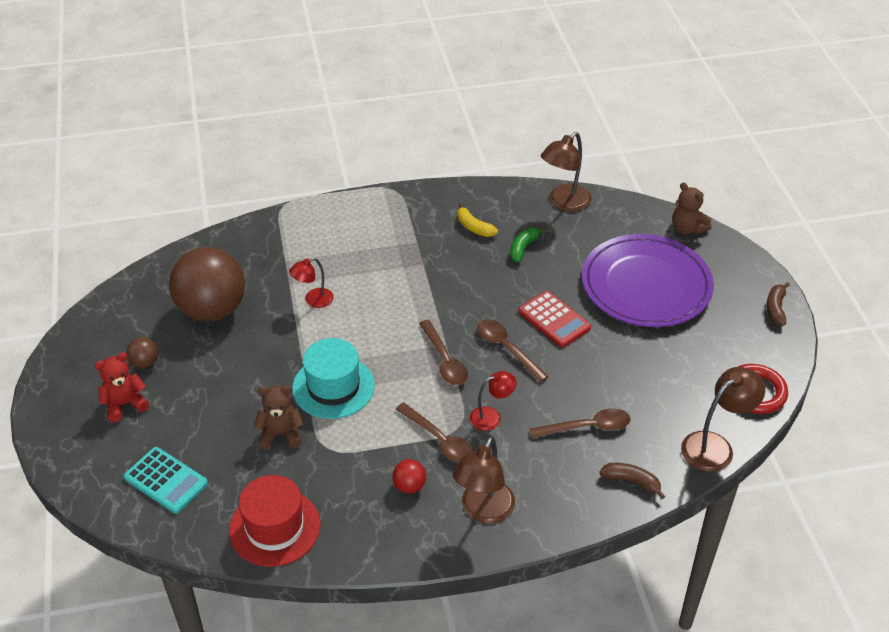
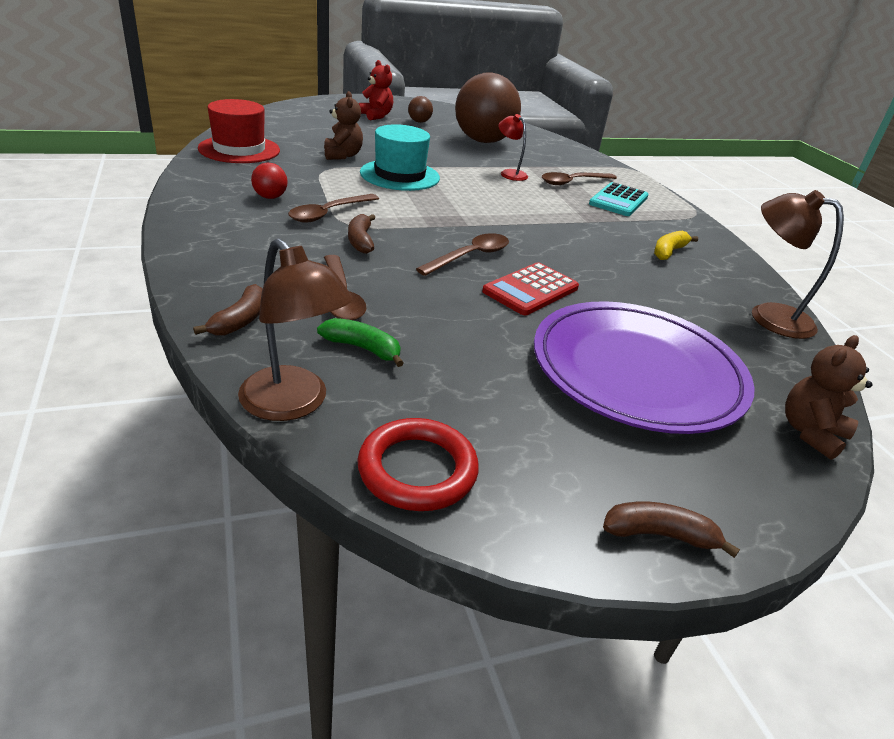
camera: 80 degrees right, 10 degrees down
turquoise calculator [124,447,208,514] -> turquoise calculator moved to [589,182,649,216]
brown spoon [419,320,468,385] -> brown spoon moved to [542,172,617,185]
brown lamp [453,437,515,524] -> none
red lamp [470,371,517,431] -> brown banana [348,214,375,254]
green banana [510,228,547,262] -> green banana moved to [317,318,404,367]

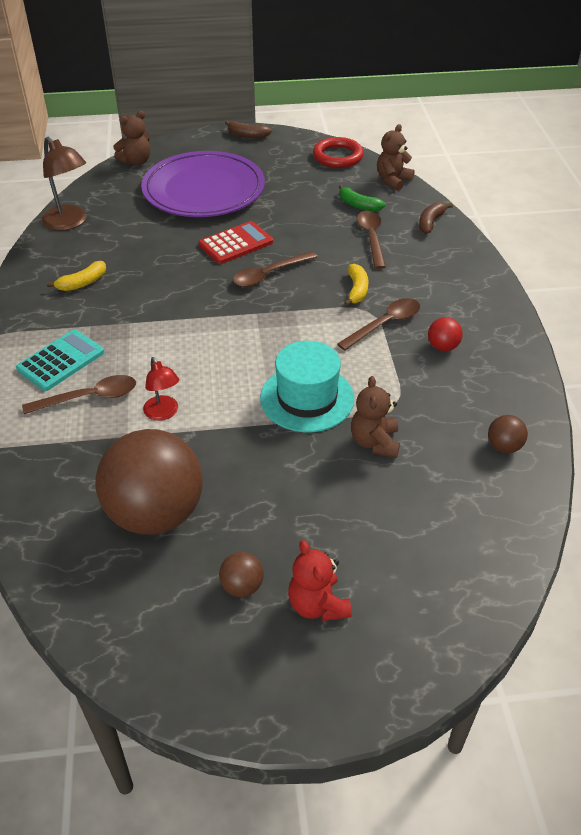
camera: 165 degrees left, 10 degrees up
red hat [198,99,280,163] -> brown ball [488,415,528,453]
brown lamp [238,238,353,421] -> brown teddy bear [377,124,415,191]
brown banana [348,214,375,254] -> yellow banana [344,264,368,306]

